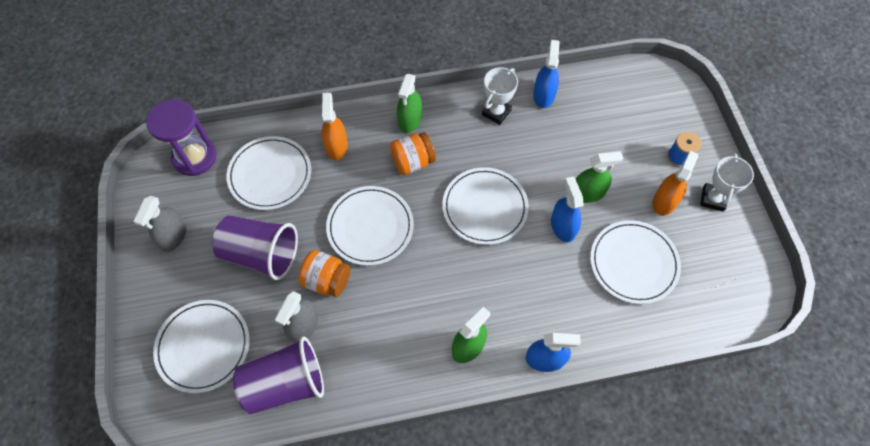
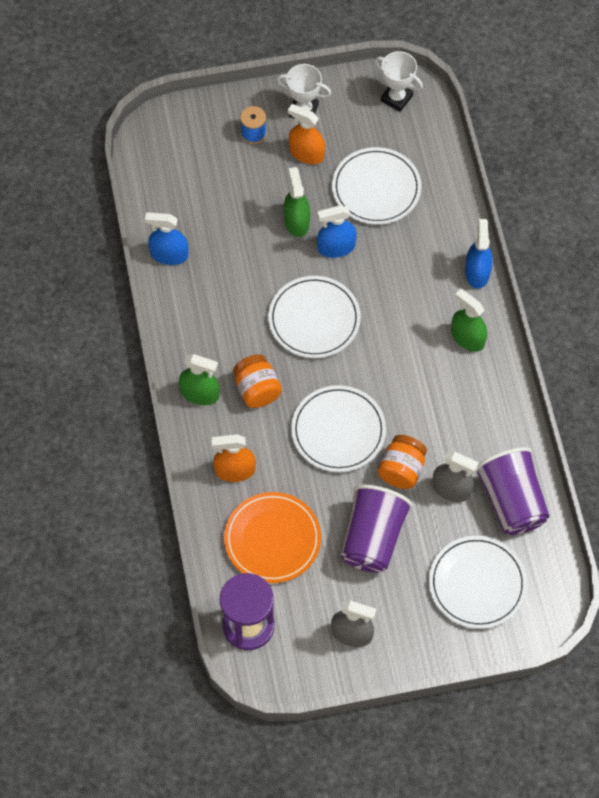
camera: 90 degrees left, 0 degrees up
white plate [227,136,311,210] -> orange plate [224,492,321,583]
white trophy [482,67,518,125] -> white trophy moved to [375,51,423,112]

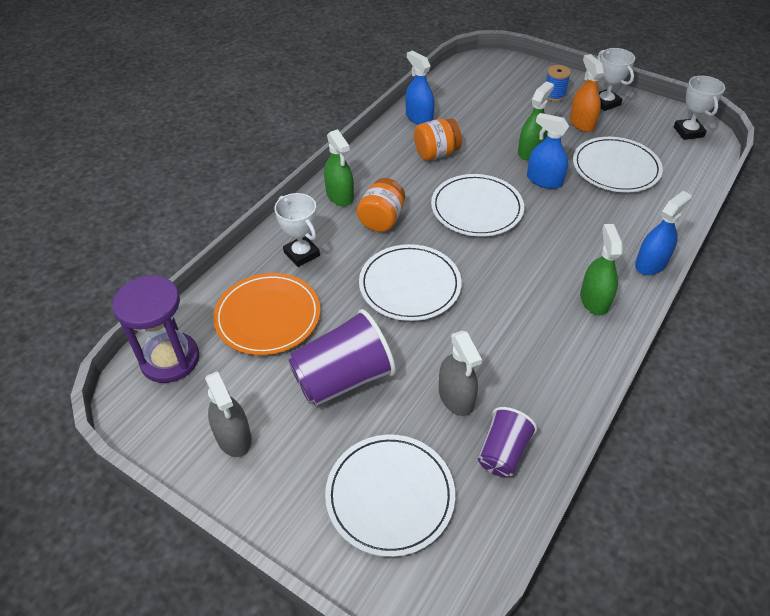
camera: 45 degrees right, 15 degrees down
orange spray bottle [212,434,256,482] -> white trophy [275,193,320,267]
orange jar [378,435,427,489] -> orange jar moved to [414,118,462,161]
purple cup [475,447,550,535] -> purple cup [478,407,537,477], size x0.60

